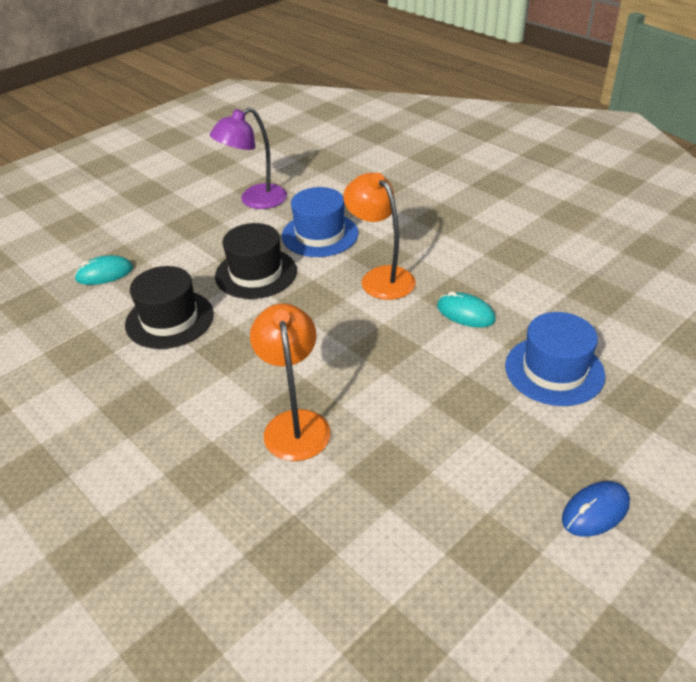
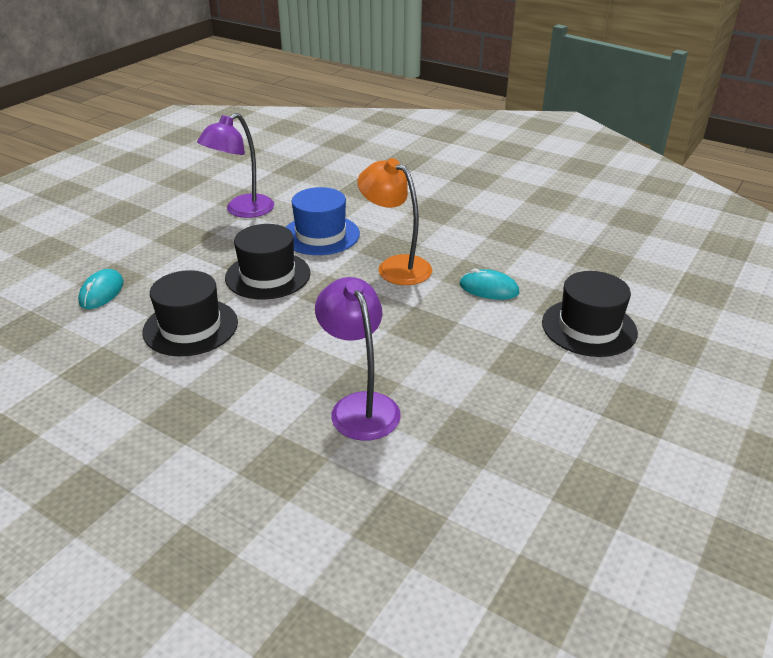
camera: 15 degrees left, 5 degrees down
turquoise mouse [74,255,133,285] -> turquoise mouse turned 45 degrees counterclockwise [78,269,124,309]
orange lamp [250,303,331,461] -> purple lamp [315,277,401,441]
blue hat [505,312,605,406] -> black hat [542,271,638,357]
blue mouse [562,481,630,537] -> none

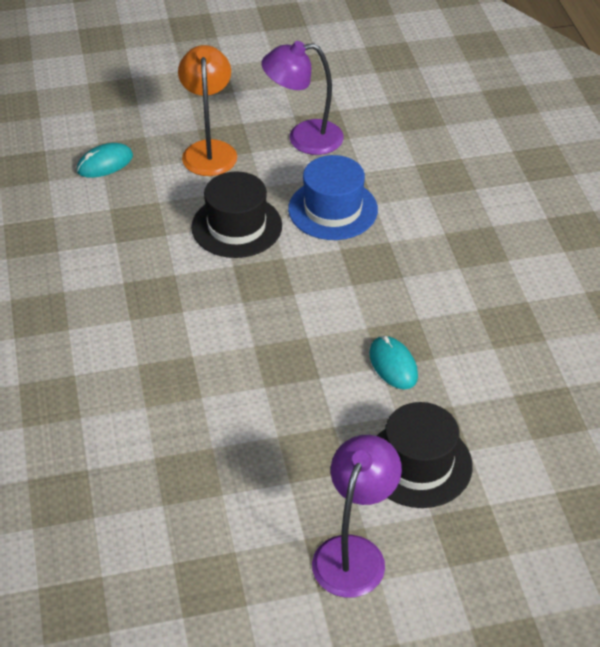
camera: 45 degrees right, 10 degrees up
black hat [143,270,238,356] -> none
purple lamp [315,277,401,441] -> purple lamp moved to [312,435,402,598]
orange lamp [357,158,432,285] -> orange lamp moved to [178,45,237,176]

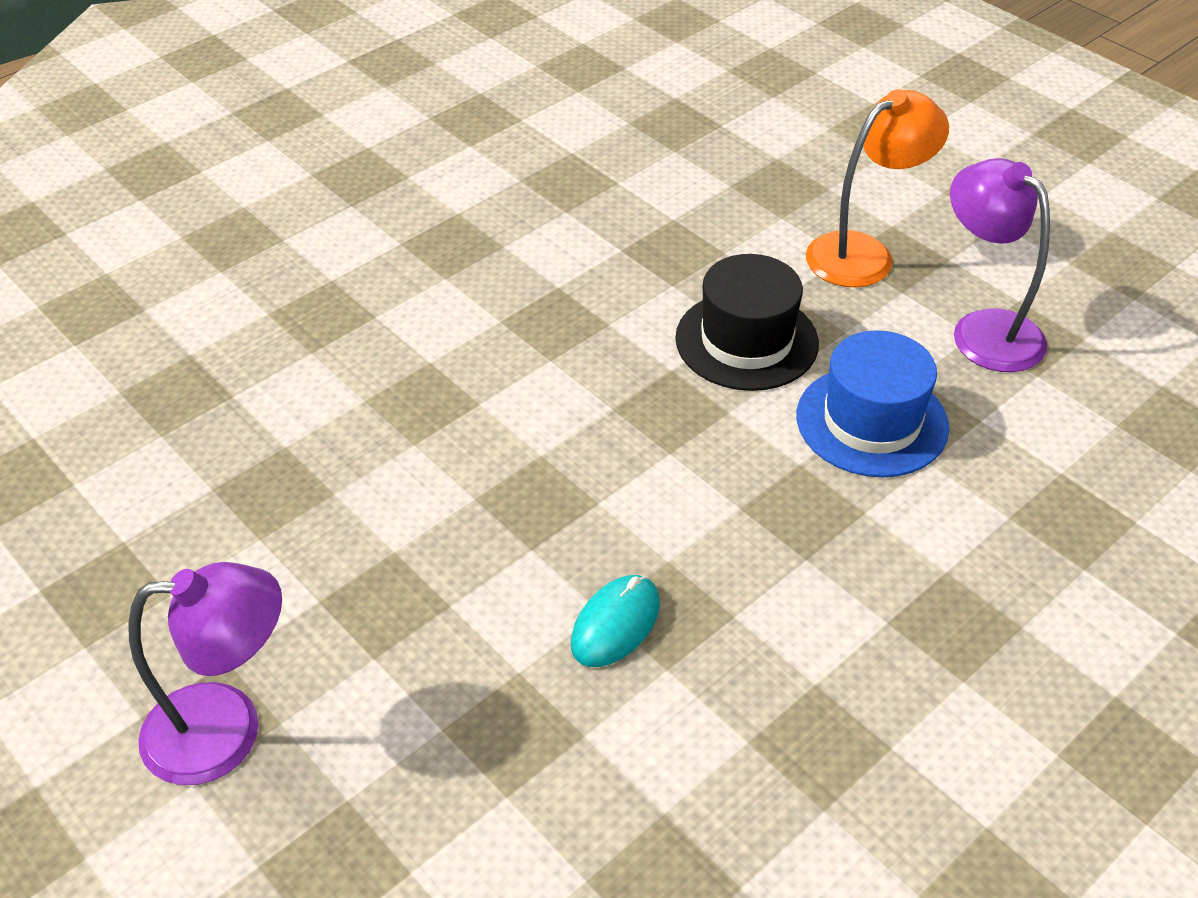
camera: 60 degrees right, 0 degrees up
turquoise mouse [77,143,133,178] -> none
black hat [377,402,473,508] -> none

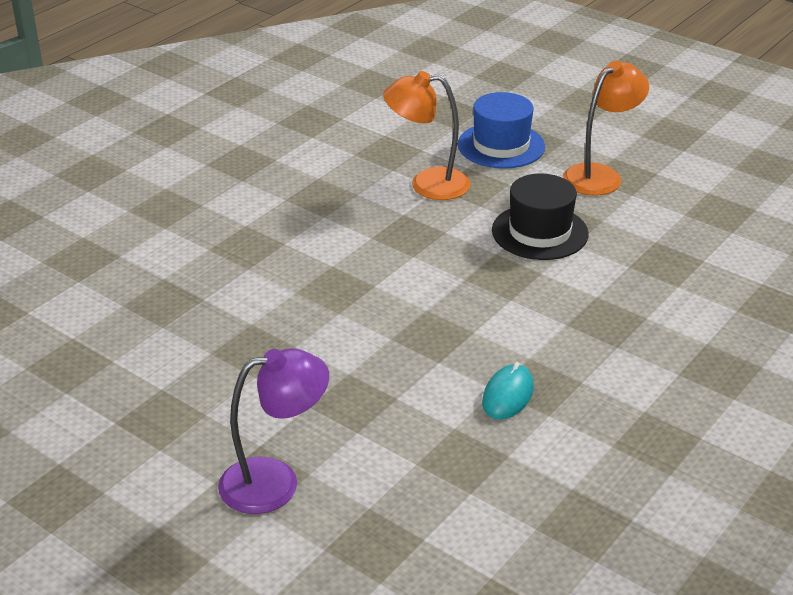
camera: 10 degrees left, 10 degrees down
blue hat [797,330,949,477] -> blue hat moved to [458,92,545,169]
purple lamp [950,158,1050,372] -> none
none -> orange lamp [383,71,471,200]

